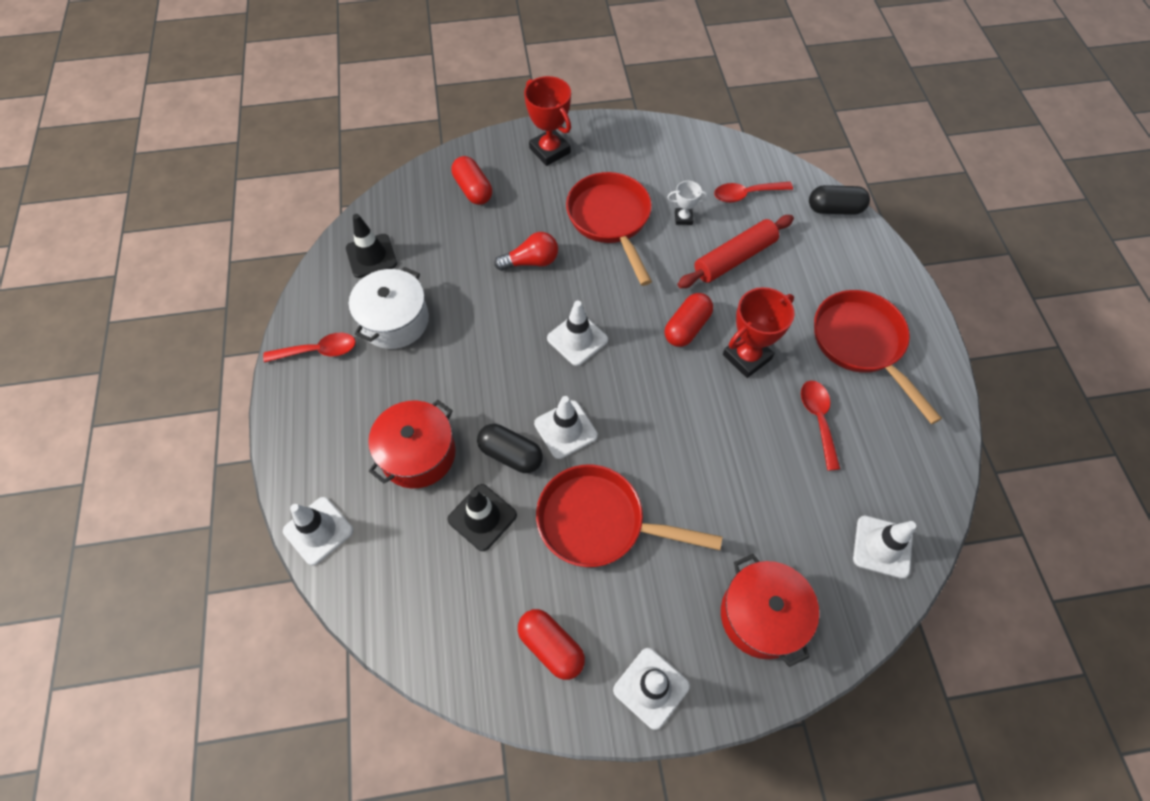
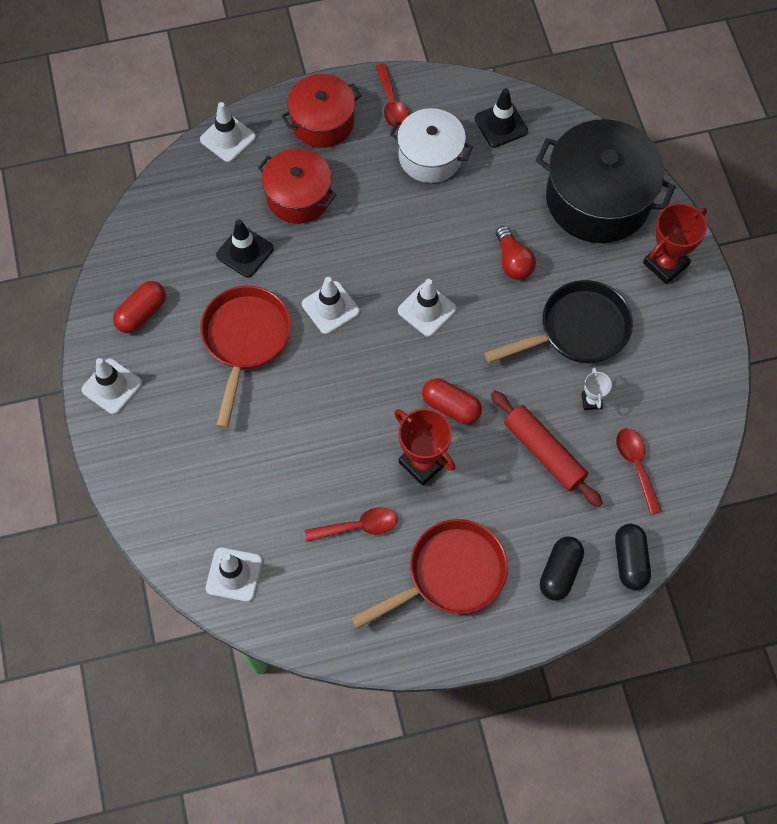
camera: 85 degrees right, 5 degrees up
red capsule [452,156,492,205] -> black pot [536,119,676,243]
black capsule [477,424,543,473] -> black capsule moved to [540,536,584,600]
red pan [566,172,652,286] -> black pan [484,280,633,363]
red pot [721,554,819,667] -> red pot moved to [281,74,362,148]

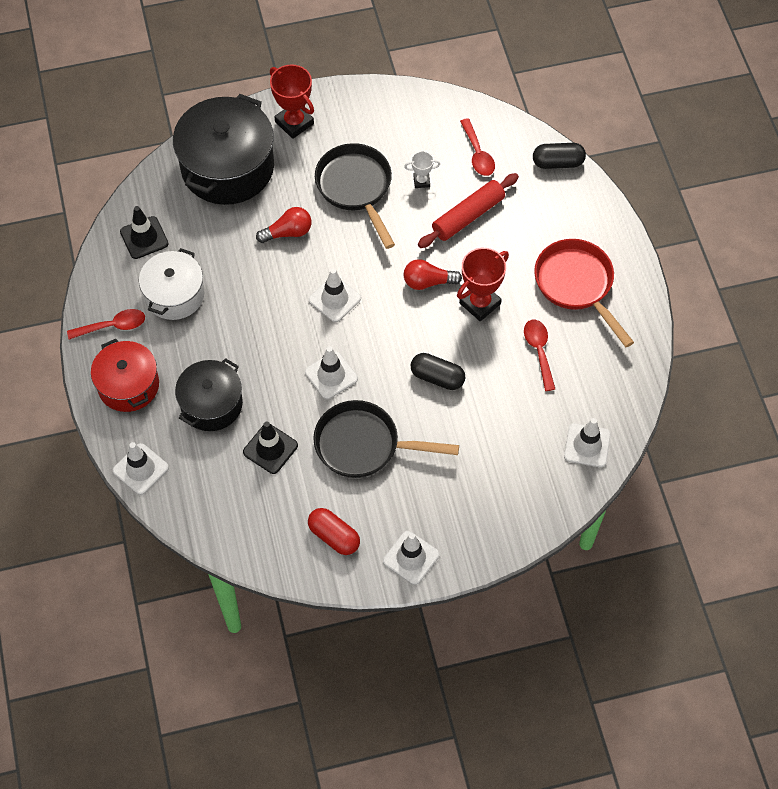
camera: 90 degrees left, 5 degrees down
red pan [200,286,291,428] -> black pan [313,400,459,478]
red pot [258,148,336,224] -> black pot [175,358,243,431]
red capsule [422,378,482,424] -> red light bulb [404,259,462,290]
black capsule [540,536,584,600] -> black capsule moved to [411,353,465,390]
red spoon [616,428,662,515] -> red spoon turned 90 degrees counterclockwise [460,118,495,176]

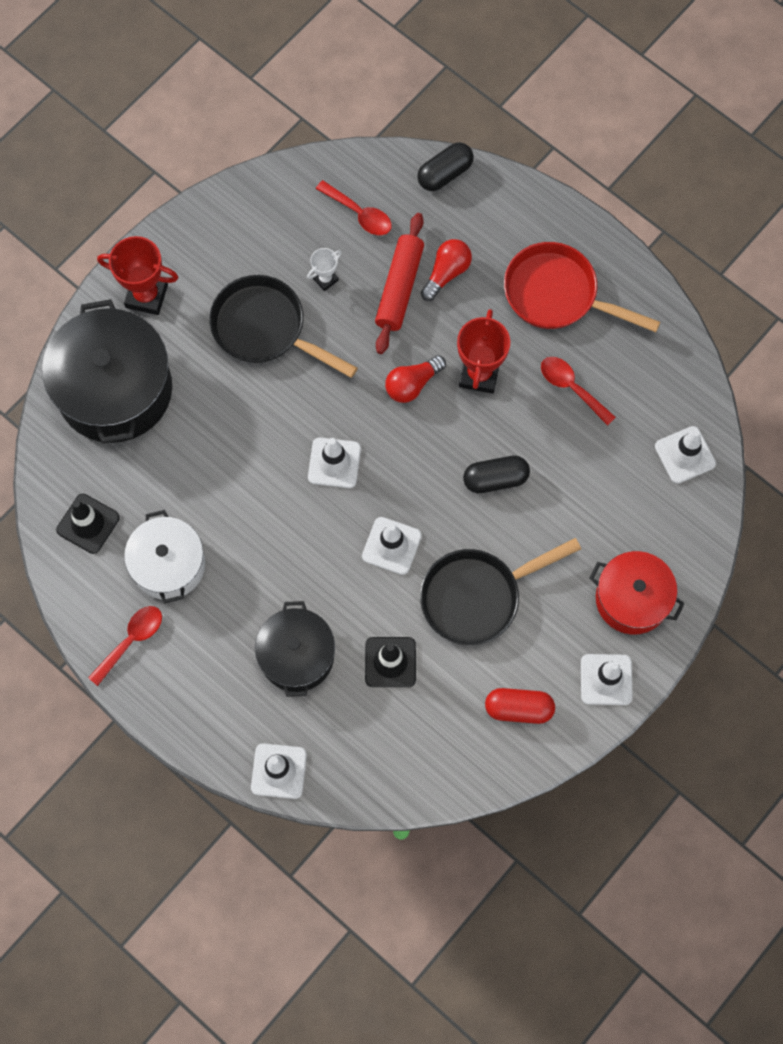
camera: 35 degrees left, 10 degrees up
red pot [91,339,159,412] -> red pot moved to [589,551,685,635]
red light bulb [256,207,311,243] -> red light bulb moved to [421,239,472,301]

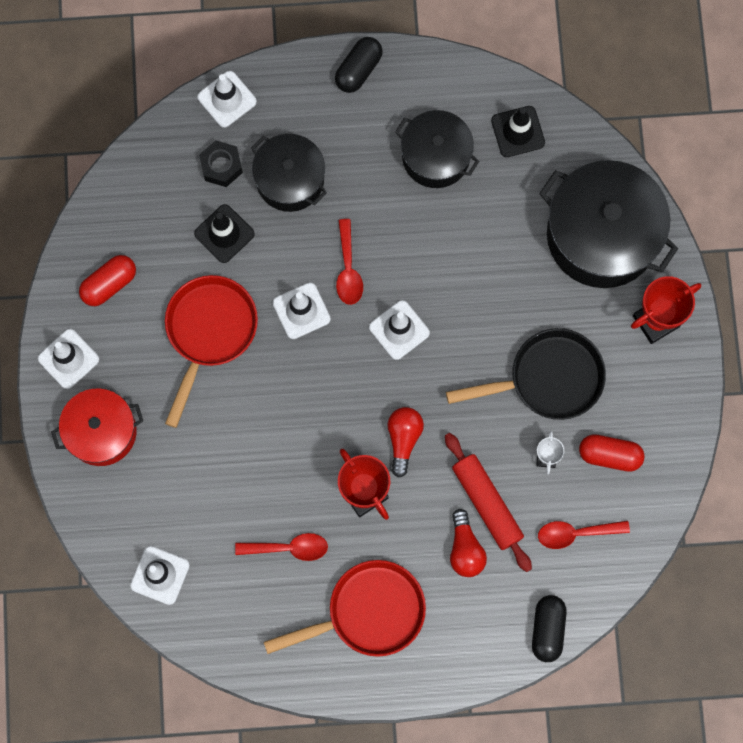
camera: 135 degrees right, 5 degrees up
red spoon [88,606,162,686] -> red spoon moved to [336,219,363,305]
white pot [124,510,205,603] -> black pot [395,110,479,188]
black pan [420,538,581,645] -> red pan [165,275,258,428]
black capsule [463,456,530,493] -> black capsule moved to [335,37,383,93]
none -> black nut [199,141,243,187]
none -> red capsule [579,434,645,472]

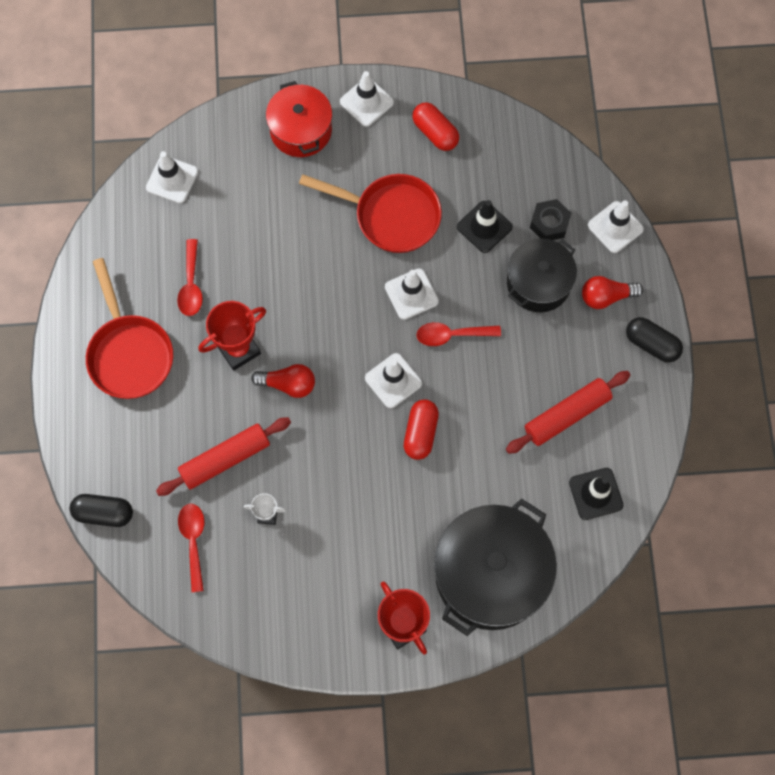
camera: 90 degrees right, 5 degrees down
black pot [395,110,479,188] -> red rolling pin [506,371,630,454]
black pan [446,328,606,420] -> none
red light bulb [450,509,487,577] -> red light bulb moved to [582,276,643,309]
red capsule [579,434,645,472] -> red capsule moved to [404,399,439,460]

